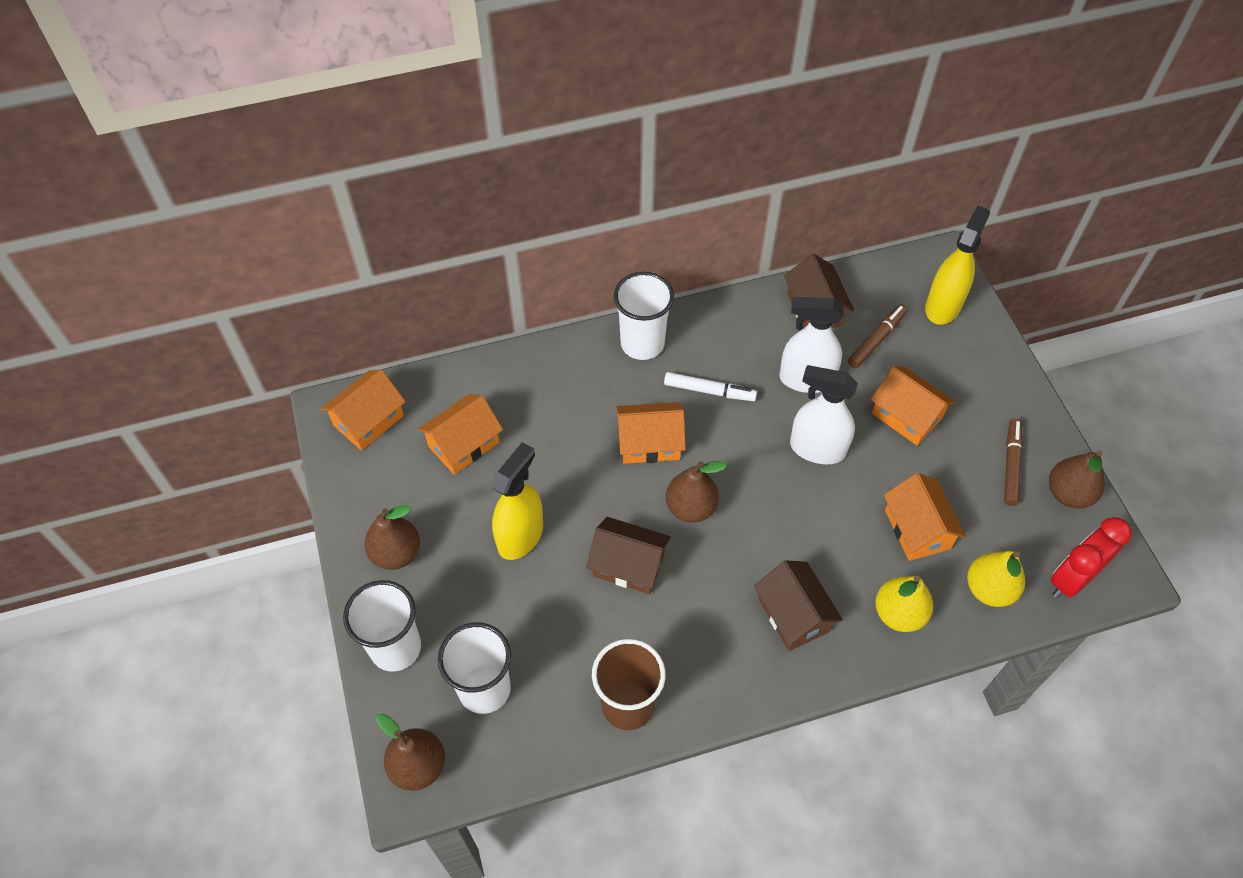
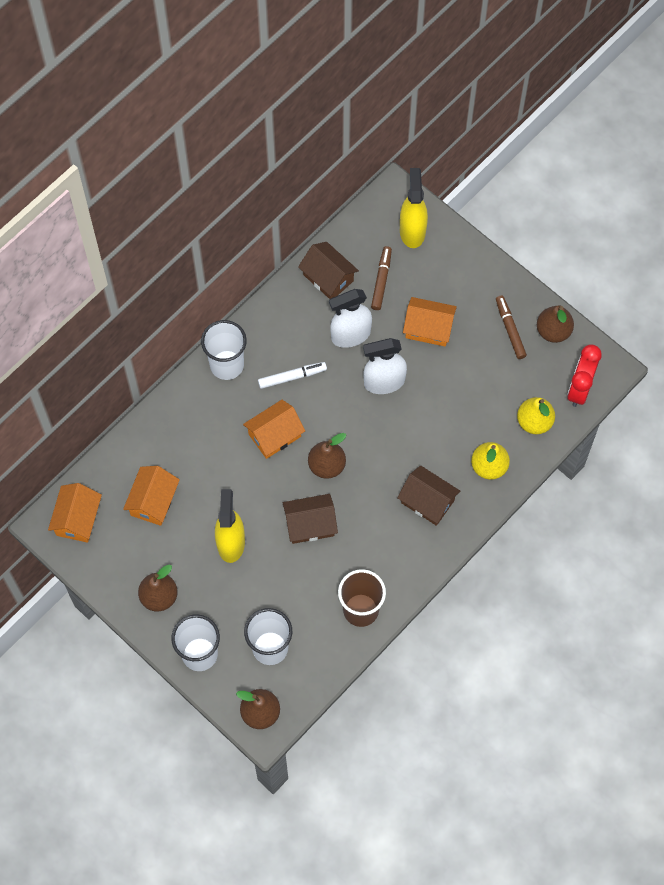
camera: 30 degrees left, 10 degrees up
orange house [884,473,966,561] -> none

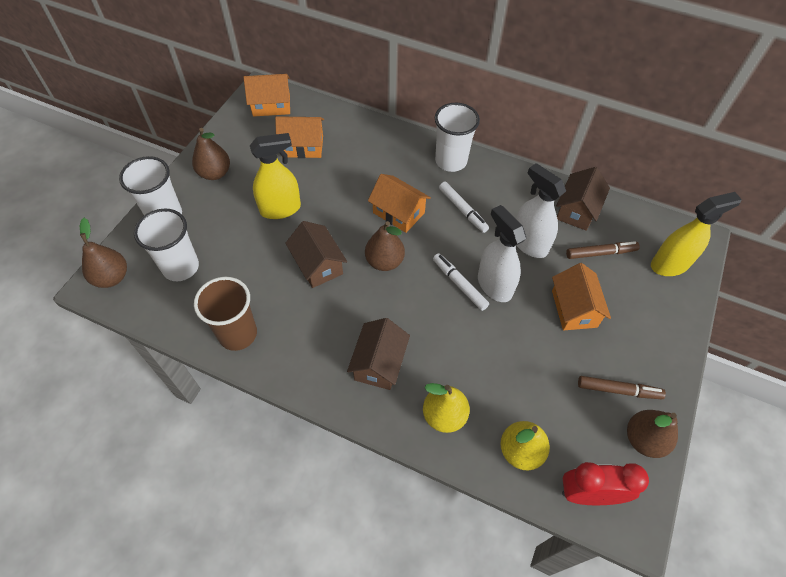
camera: 70 degrees right, 10 degrees down
brown marker [496,295,527,359] -> brown marker turned 45 degrees clockwise [578,376,666,399]
none -> white marker [433,253,489,311]

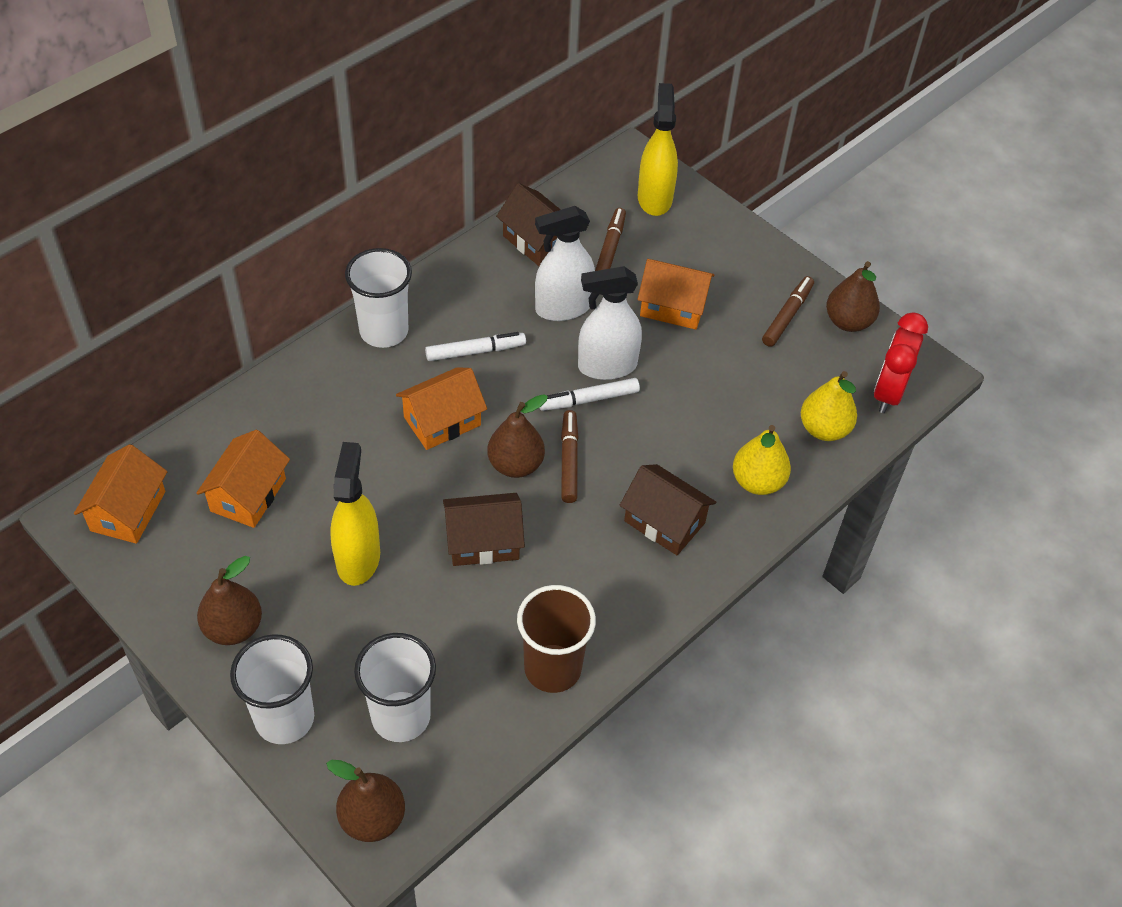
camera: 70 degrees left, 5 degrees down
none -> brown marker [561,410,579,503]

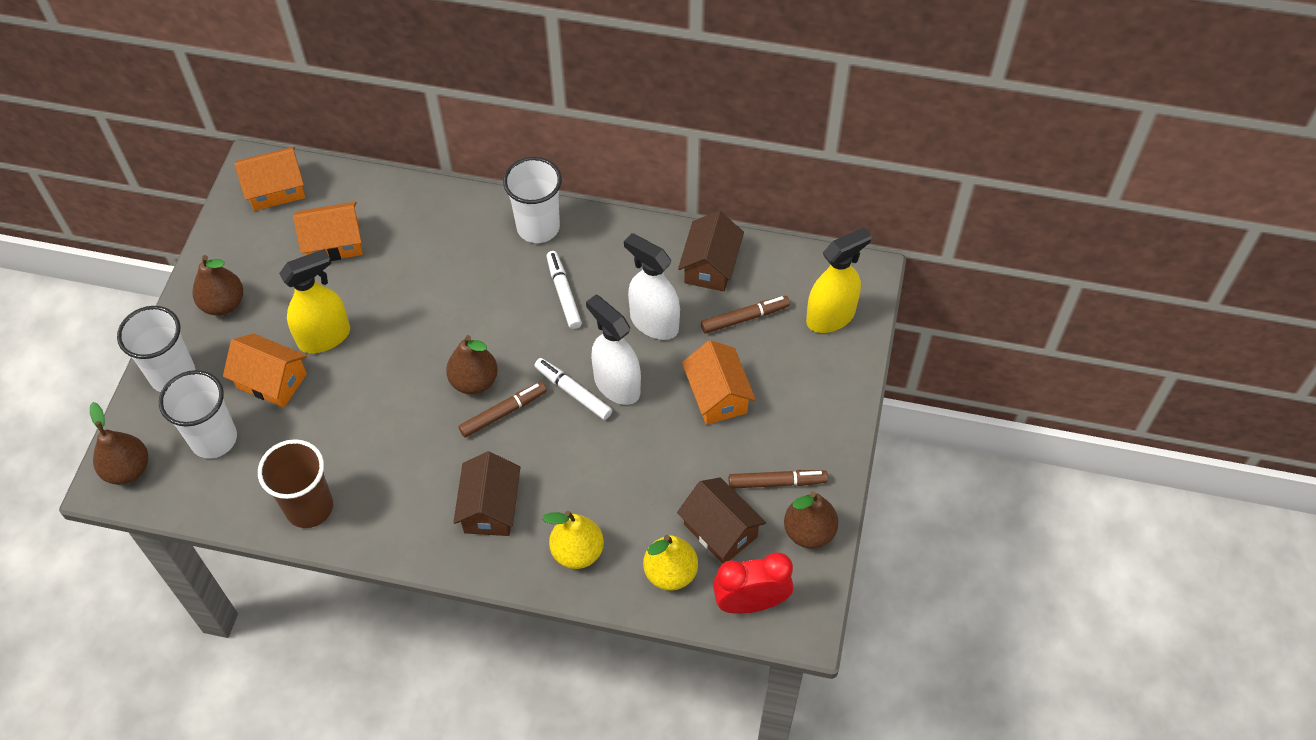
camera: 60 degrees right, 5 degrees up
orange house [396,367,487,450] -> orange house moved to [223,333,307,408]
white marker [425,332,526,361] -> white marker turned 150 degrees counterclockwise [546,251,582,329]
brown house [443,493,525,566] -> brown house moved to [677,477,766,564]

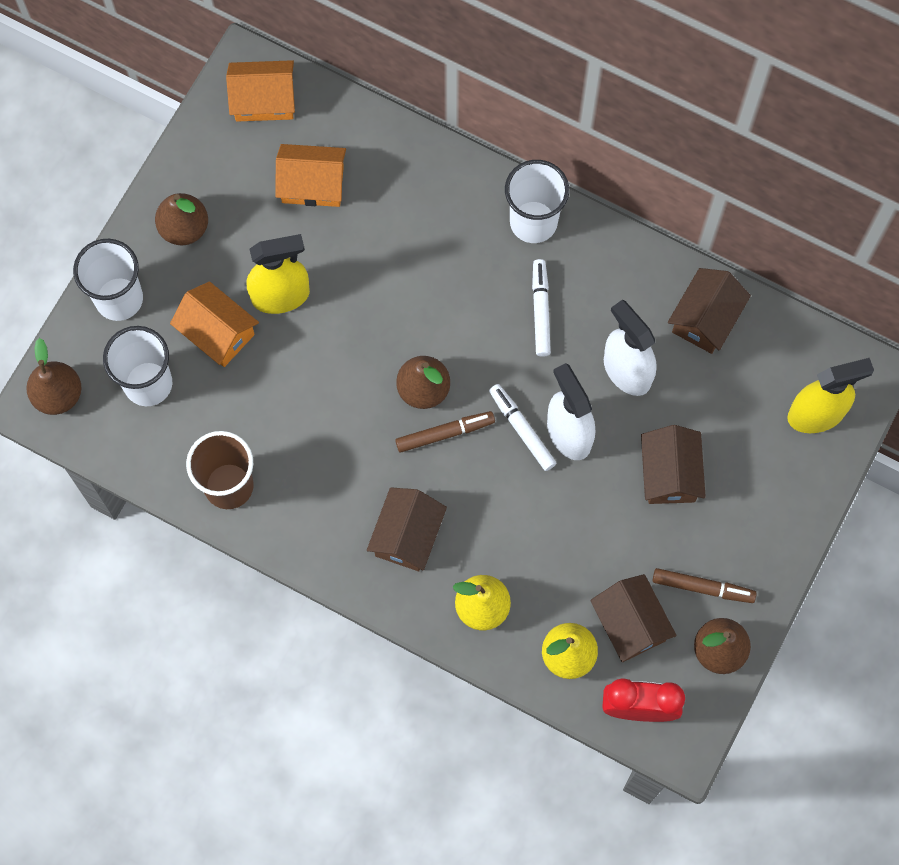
camera: 15 degrees right, 15 degrees up
orange house [682,340,756,425] -> brown house [641,425,706,504]
brown marker [701,296,790,333] -> none

